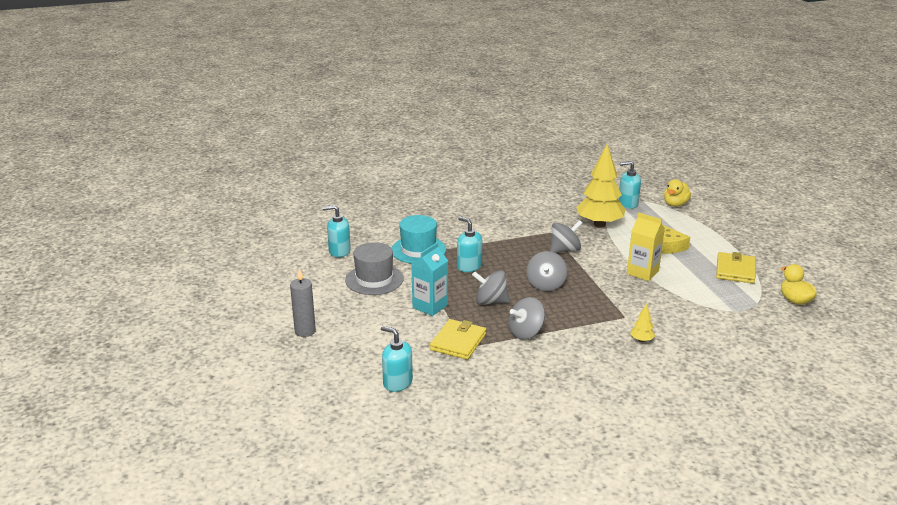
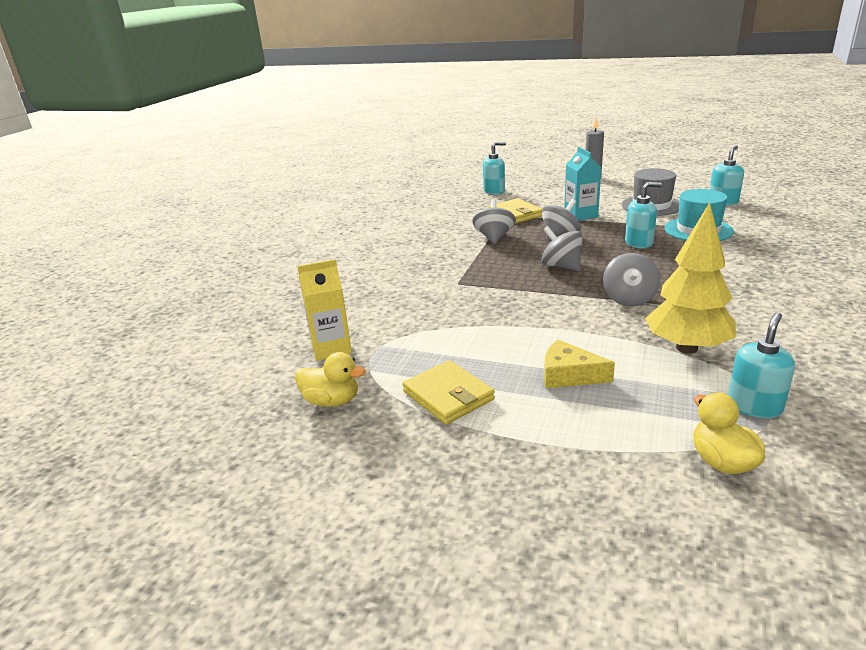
camera: 130 degrees right, 0 degrees up
yellow carton [627,213,665,281] -> yellow carton moved to [297,259,352,361]
yellow tree [630,303,655,342] -> none

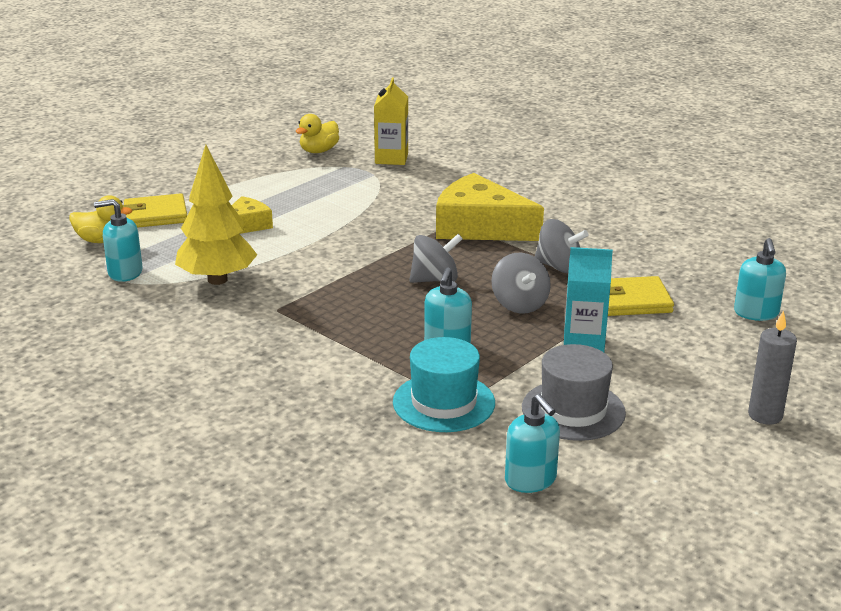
camera: 110 degrees right, 0 degrees up
yellow wallet [402,360,495,424] -> yellow wallet moved to [123,193,187,228]
grey spinning top [603,253,660,307] -> none
turquoise soap dispenser [728,312,795,418] -> turquoise soap dispenser turned 120 degrees clockwise [94,199,142,282]
none -> yellow cheese [436,173,544,241]

